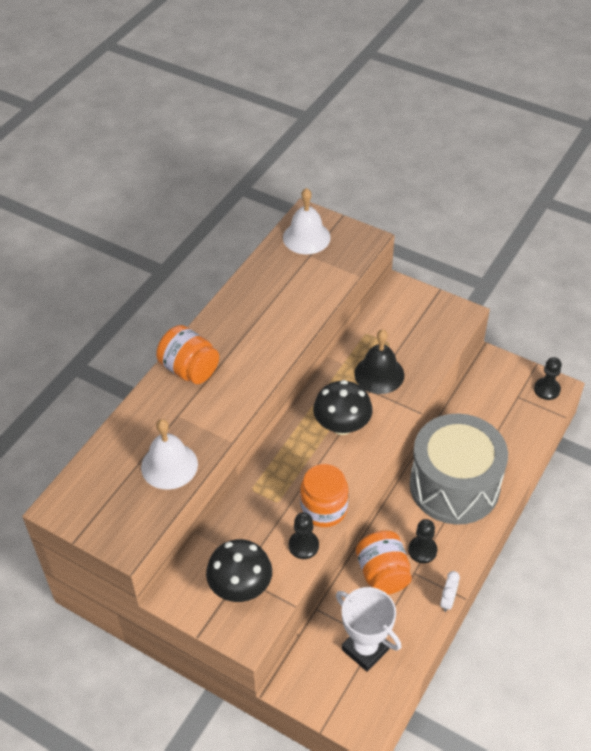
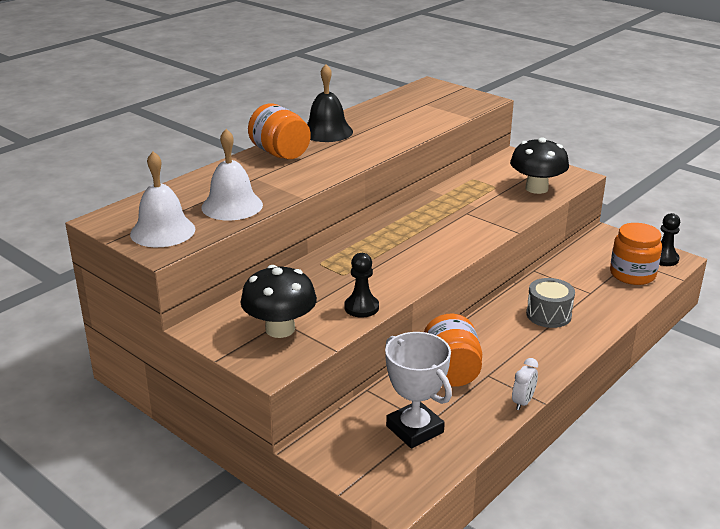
camera: 10 degrees right, 20 degrees down
white bell [283,188,331,254] -> white bell moved to [130,151,196,247]
orange jar [300,464,348,527] -> orange jar moved to [610,223,662,285]
black mushroom [313,380,373,435] -> black mushroom moved to [510,137,569,194]
black bell [354,329,404,394] -> black bell moved to [307,64,353,142]
black pawn [408,519,437,563] -> none
grey drum [410,413,508,525] -> grey drum [526,278,575,328], size x0.44

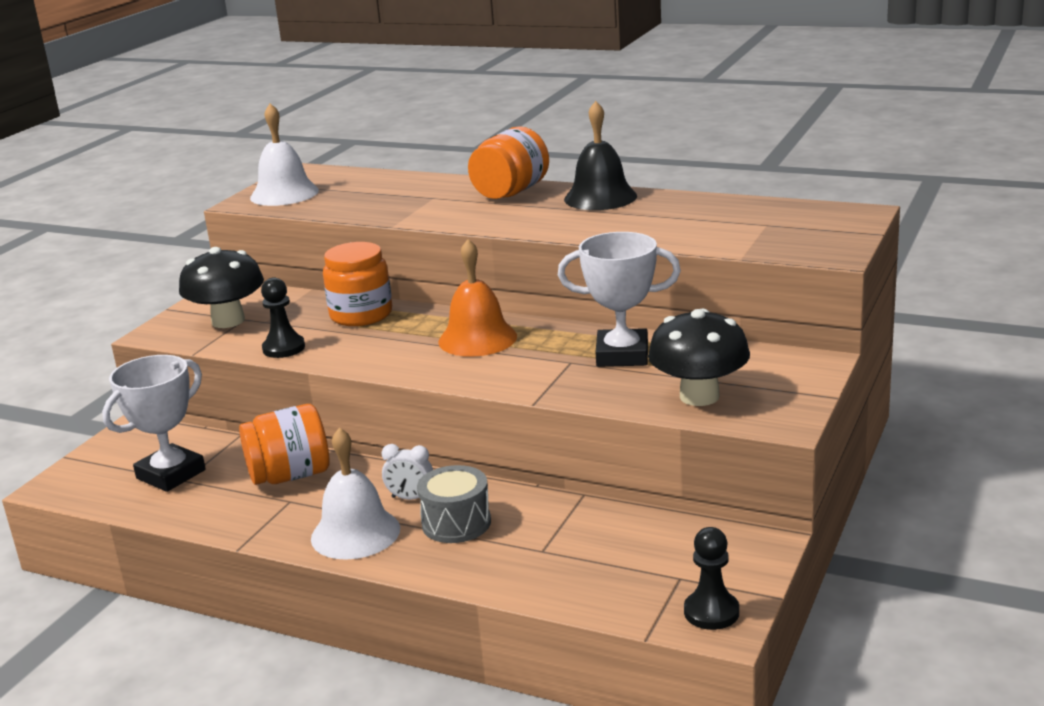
camera: 75 degrees right, 5 degrees down
white bell [201,129,263,220] -> white bell moved to [311,427,400,560]
white clock [512,358,538,410] -> white clock moved to [382,444,433,500]
orange jar [610,223,662,285] -> orange jar moved to [323,242,392,326]
none -> orange bell [438,239,517,357]
none -> white trophy [558,232,681,367]

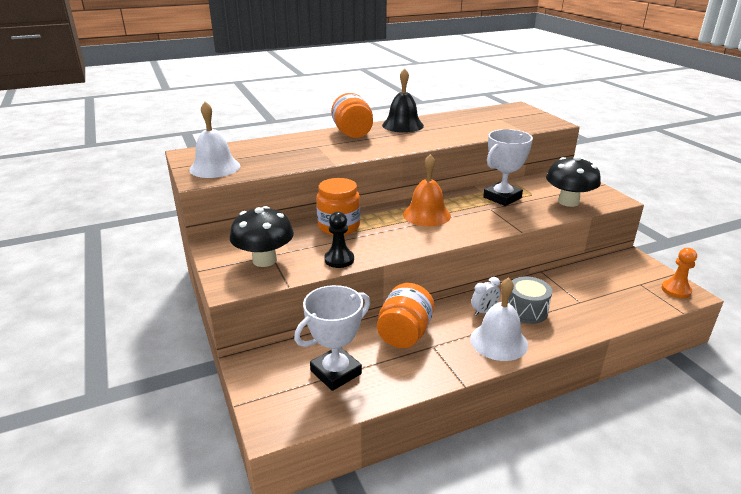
camera: 50 degrees left, 5 degrees up
white trophy [102,355,206,492] -> white trophy turned 60 degrees clockwise [294,285,370,391]
black pawn [684,527,739,630] -> orange pawn [661,248,697,298]

